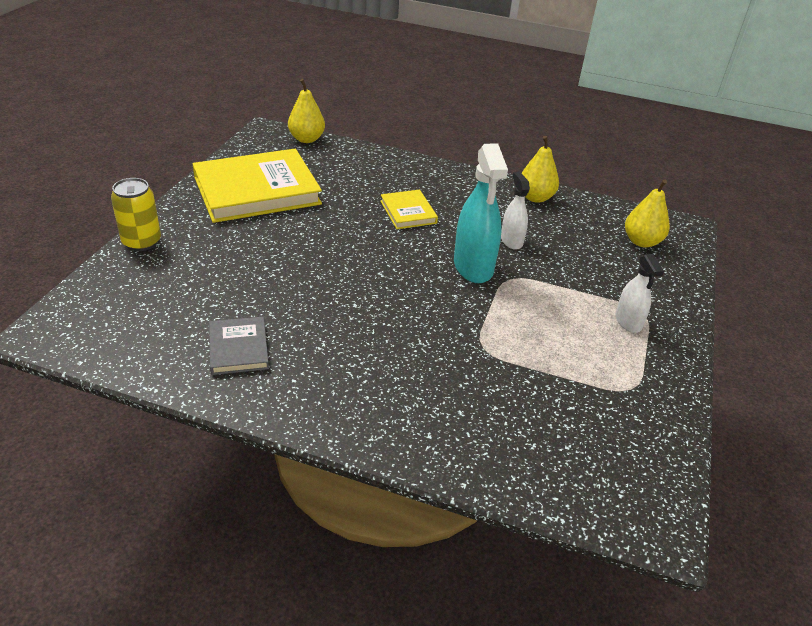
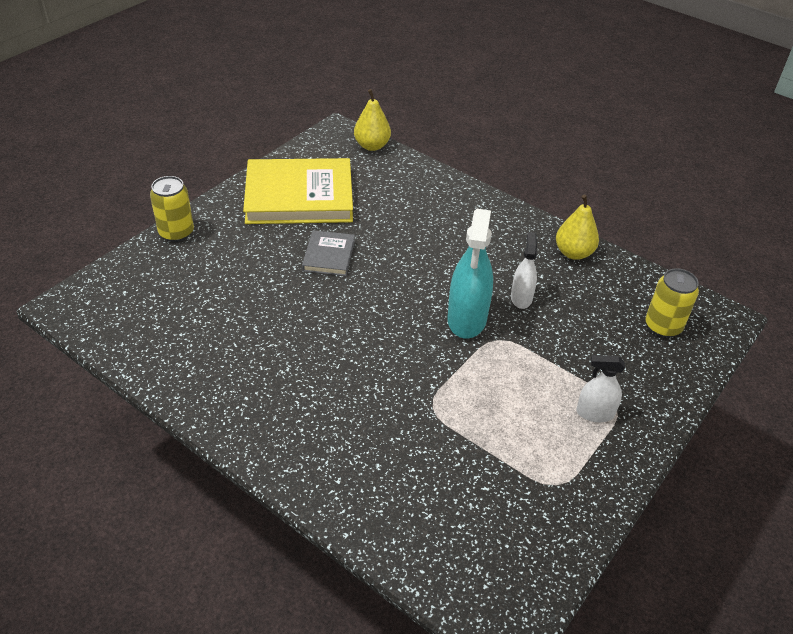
camera: 20 degrees right, 5 degrees up
grey book [209,317,269,375] -> grey book moved to [302,230,355,276]
yellow book [380,190,438,229] -> none
white spray bottle [615,254,664,333] -> white spray bottle turned 90 degrees clockwise [576,355,625,422]
yellow pear [625,179,670,248] -> yellow can [645,268,699,338]

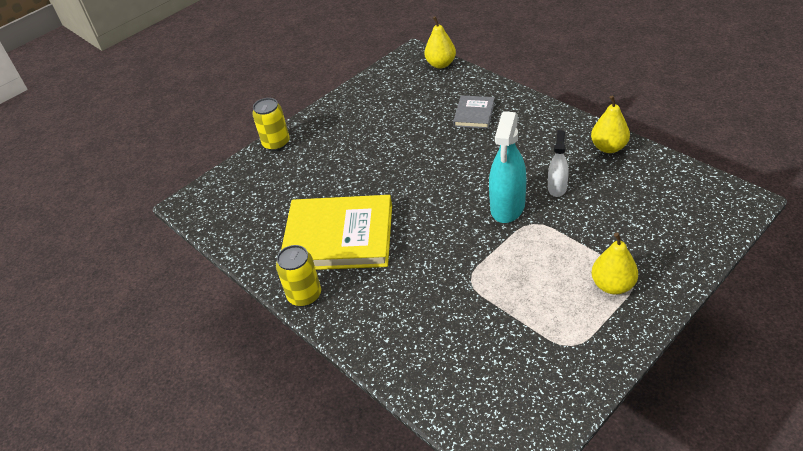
camera: 15 degrees right, 0 degrees up
yellow book [243,158,353,224] -> yellow book moved to [281,195,392,270]
grey book [302,230,355,276] -> grey book moved to [453,95,495,129]
white spray bottle [576,355,625,422] -> yellow pear [592,233,638,294]
yellow can [645,268,699,338] -> yellow can moved to [276,245,321,307]

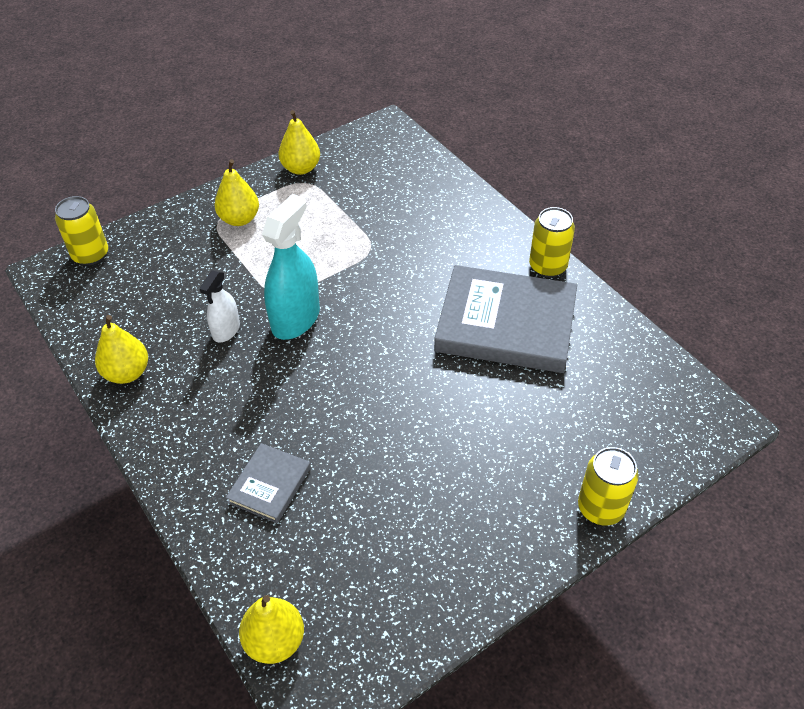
camera: 175 degrees left, 5 degrees up
yellow book [281,195,392,270] -> grey book [434,265,577,373]
none -> yellow can [55,196,108,266]
none -> yellow pear [278,110,320,175]

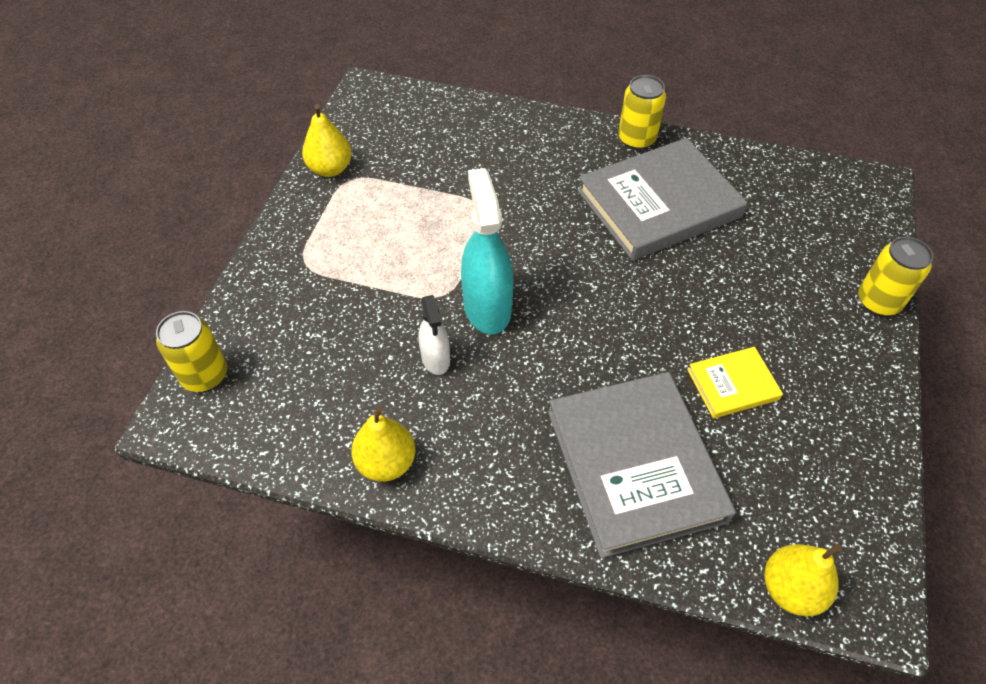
camera: 40 degrees left, 5 degrees up
yellow pear [214,159,259,226] -> none
grey book [226,443,311,523] -> grey book [548,372,736,558], size x2.09
none -> yellow book [688,347,783,419]

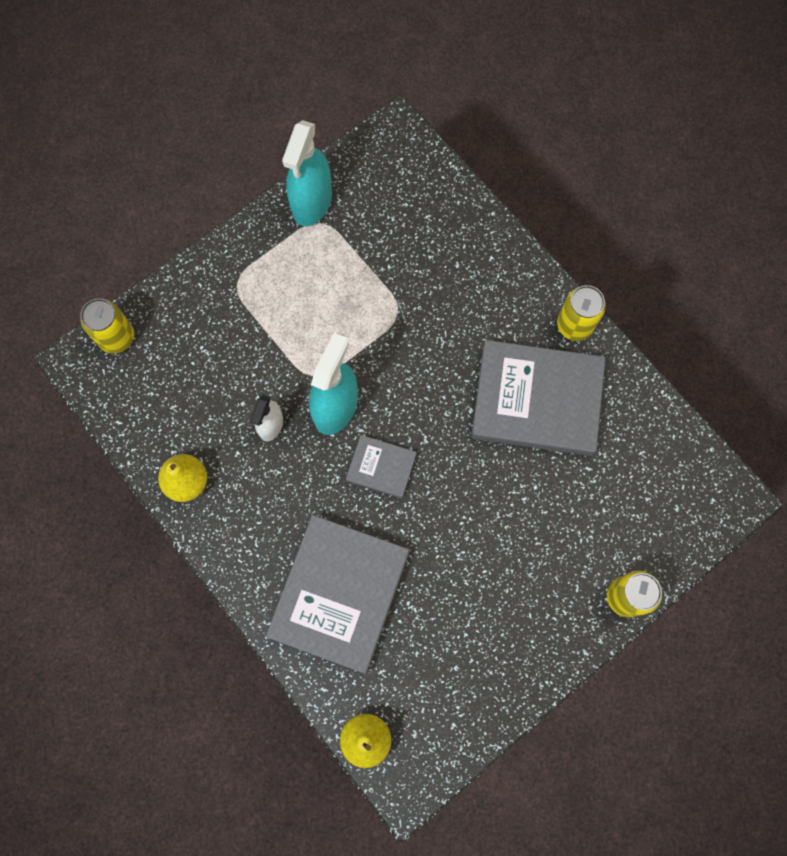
camera: 35 degrees right, 20 degrees up
yellow pear [302,104,352,177] -> turquoise spray bottle [282,120,332,226]
yellow book [688,347,783,419] -> none
none -> grey book [346,435,417,499]

